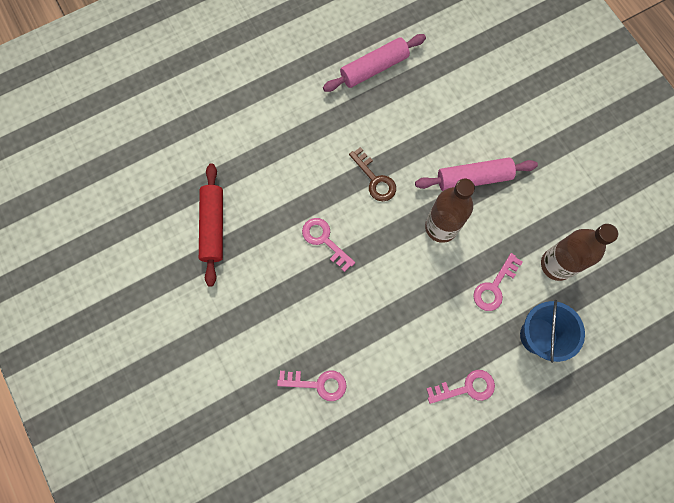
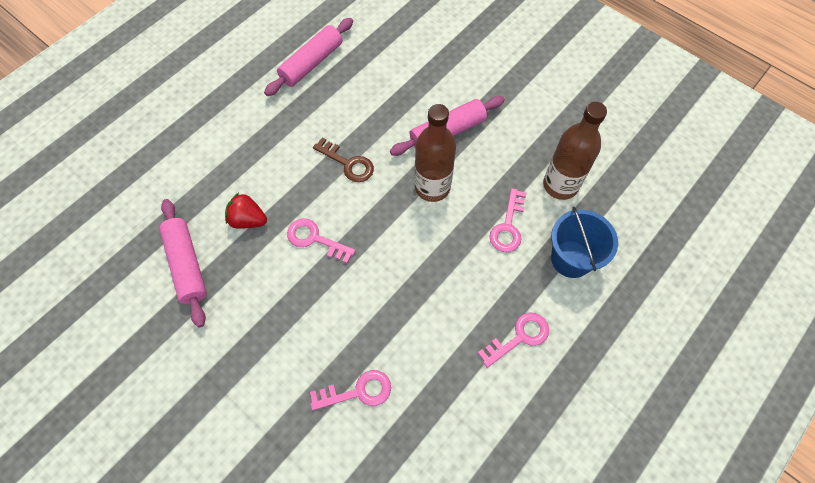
camera: 20 degrees left, 10 degrees down
red rolling pin [199,163,223,287] -> pink rolling pin [159,199,207,328]
none -> red strawberry [225,193,267,229]

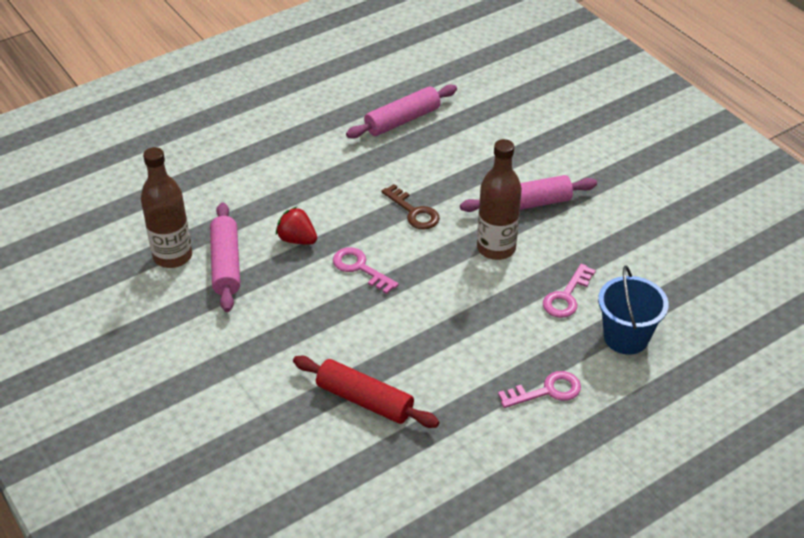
camera: 15 degrees right, 20 degrees down
pink key [310,370,391,410] -> red rolling pin [293,356,439,428]
brown bottle [543,102,607,200] -> brown bottle moved to [141,147,192,268]

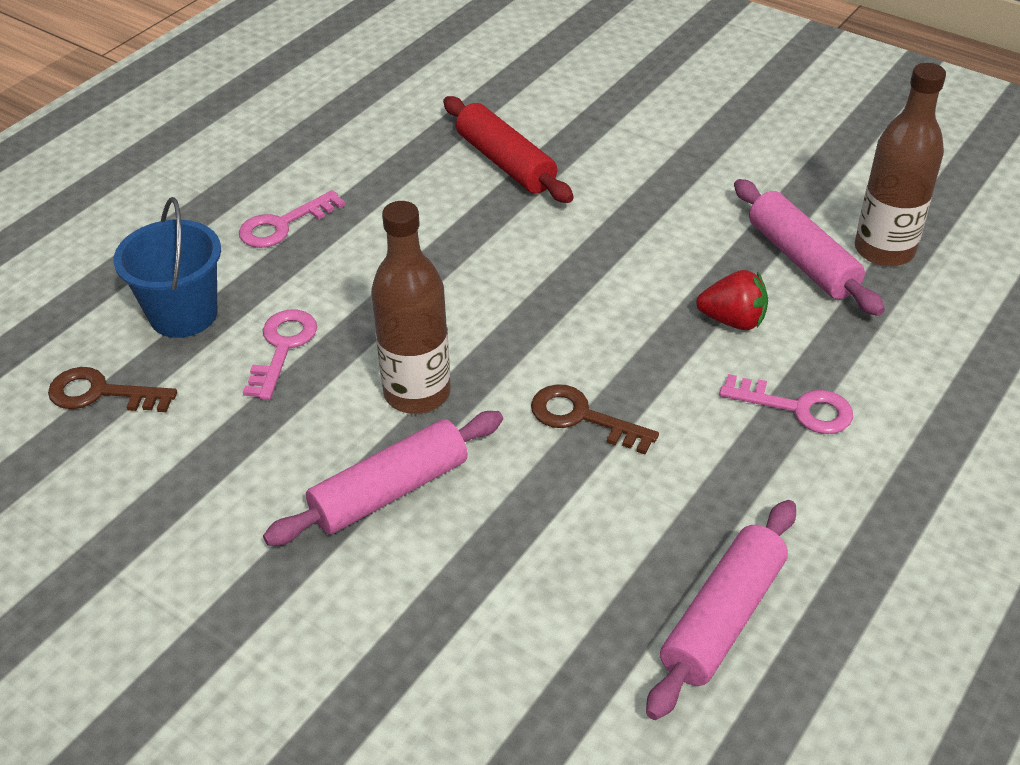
camera: 160 degrees right, 0 degrees up
red rolling pin [293,356,439,428] -> red rolling pin turned 45 degrees clockwise [443,96,574,203]
pink key [333,247,399,294] -> pink key moved to [719,374,853,434]
none -> brown key [48,367,177,412]

